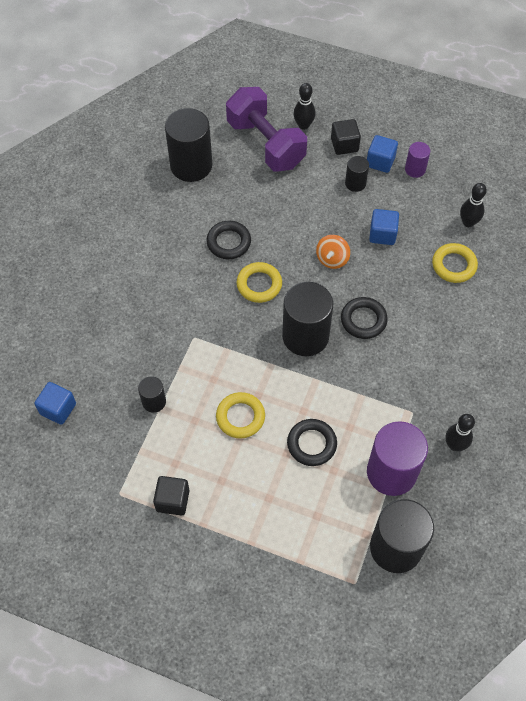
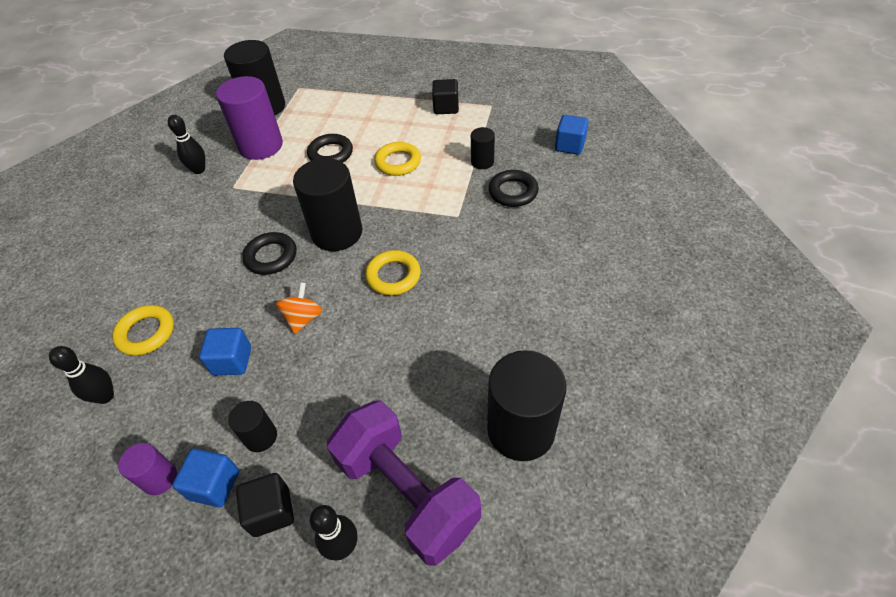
camera: 175 degrees right, 10 degrees down
black ring [207,221,251,259] -> black ring moved to [489,170,539,207]

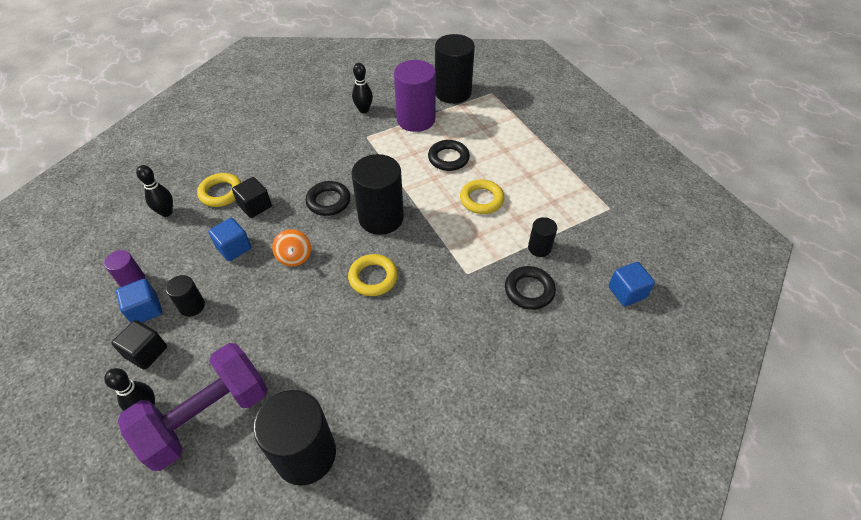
camera: 45 degrees right, 0 degrees up
orange spinning top [276,282,322,334] -> orange spinning top turned 105 degrees clockwise [272,229,311,266]
purple dumbbell [327,400,481,566] -> purple dumbbell turned 45 degrees clockwise [118,343,268,471]
black cube [432,79,459,114] -> black cube moved to [232,177,272,218]

